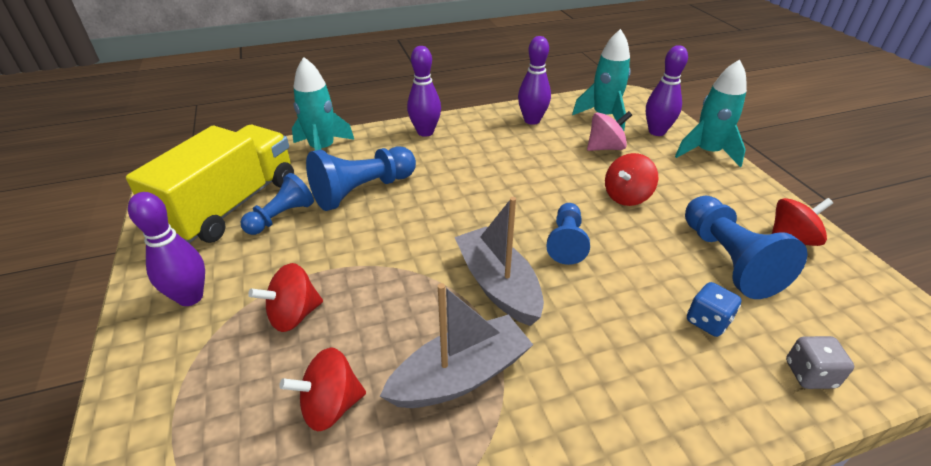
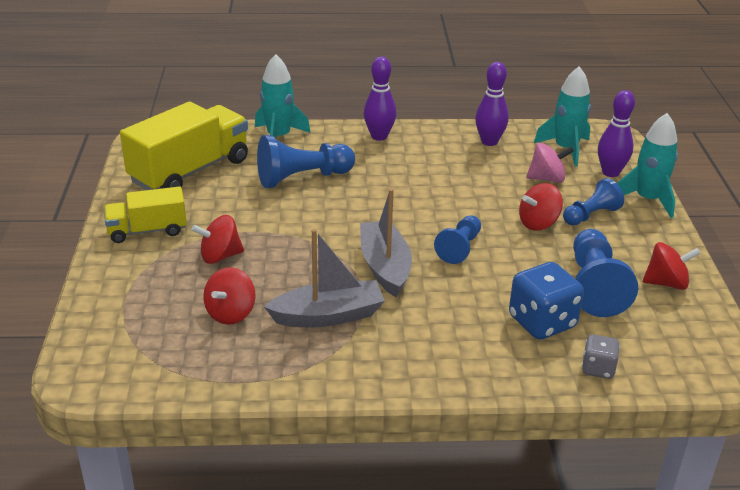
camera: 15 degrees right, 5 degrees down
purple bowling pin [128,192,205,306] -> yellow truck [104,186,187,243]
blue pawn [240,173,314,235] -> blue pawn moved to [563,178,624,226]
red spinning top [279,347,366,431] -> red spinning top turned 60 degrees counterclockwise [203,267,255,325]
blue dice [687,282,741,337] -> blue dice [509,262,584,340], size x1.80

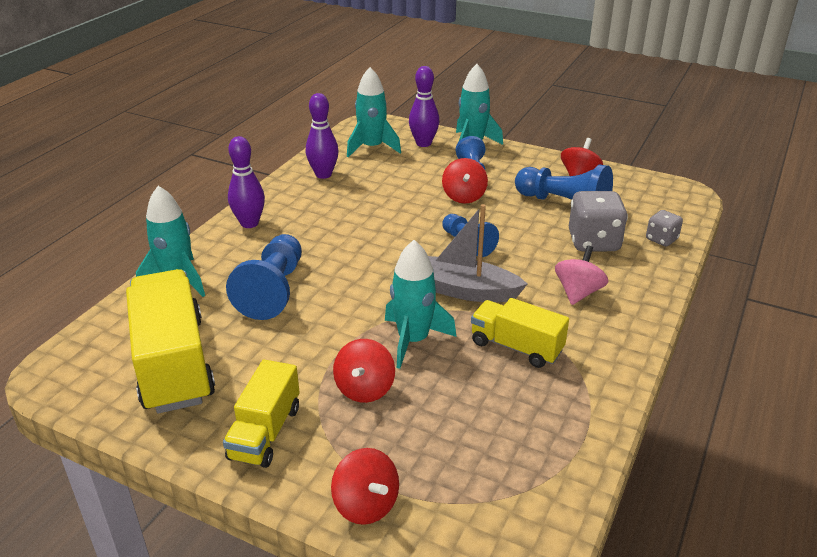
camera: 60 degrees left, 0 degrees up
red spinning top [203,267,255,325] -> red spinning top moved to [331,448,399,525]
grey boat [264,229,385,327] -> yellow truck [471,298,569,368]
blue dice [509,262,584,340] -> grey dice [569,191,628,251]
pink spinning top [526,143,574,183] -> pink spinning top moved to [555,246,608,305]
none -> turquoise rocket [385,240,456,369]

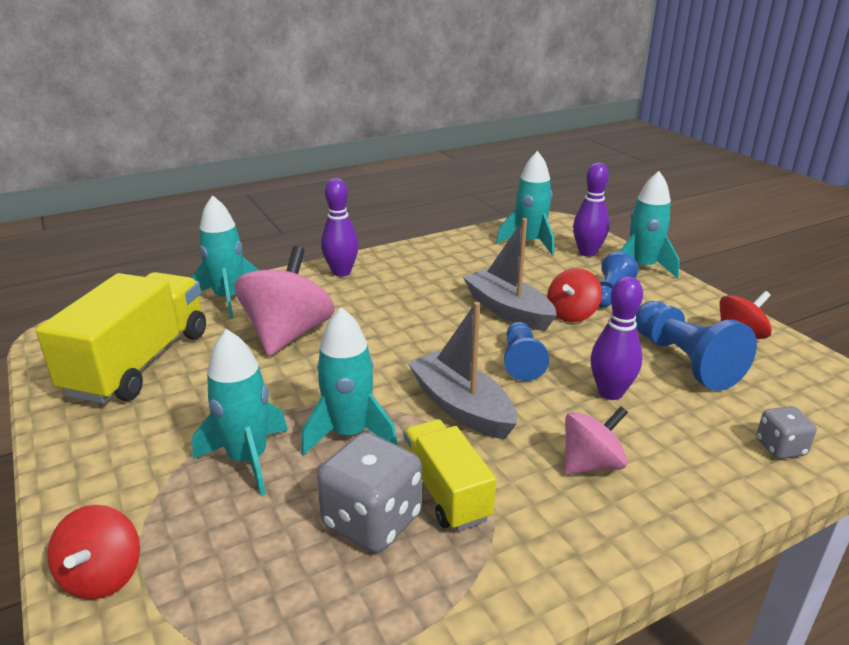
camera: 35 degrees right, 5 degrees down
yellow truck [223,360,299,468] -> none
blue pawn [226,234,302,320] -> pink spinning top [234,246,335,356]
purple bowling pin [306,93,339,179] -> purple bowling pin moved to [590,276,643,400]
red spinning top [333,339,395,403] -> turquoise rocket [192,329,288,496]
grey dice [569,191,628,251] -> grey dice moved to [317,432,422,553]
none -> grey boat [463,218,557,331]

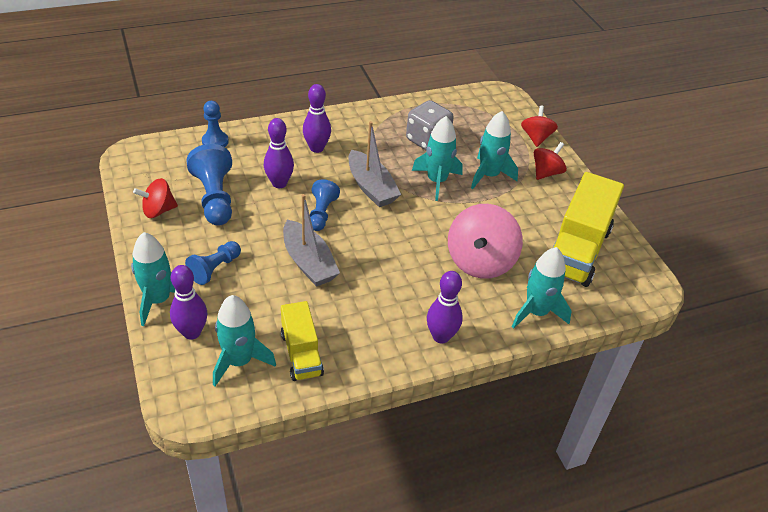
camera: 175 degrees left, 15 degrees up
yellow truck [404,419,496,531] -> yellow truck moved to [281,301,324,381]
red spinning top [547,268,602,322] -> red spinning top moved to [534,142,567,180]
pink spinning top [564,406,628,475] -> purple bowling pin [303,84,331,153]
grey dice [756,406,817,459] -> blue pawn [202,101,229,147]

